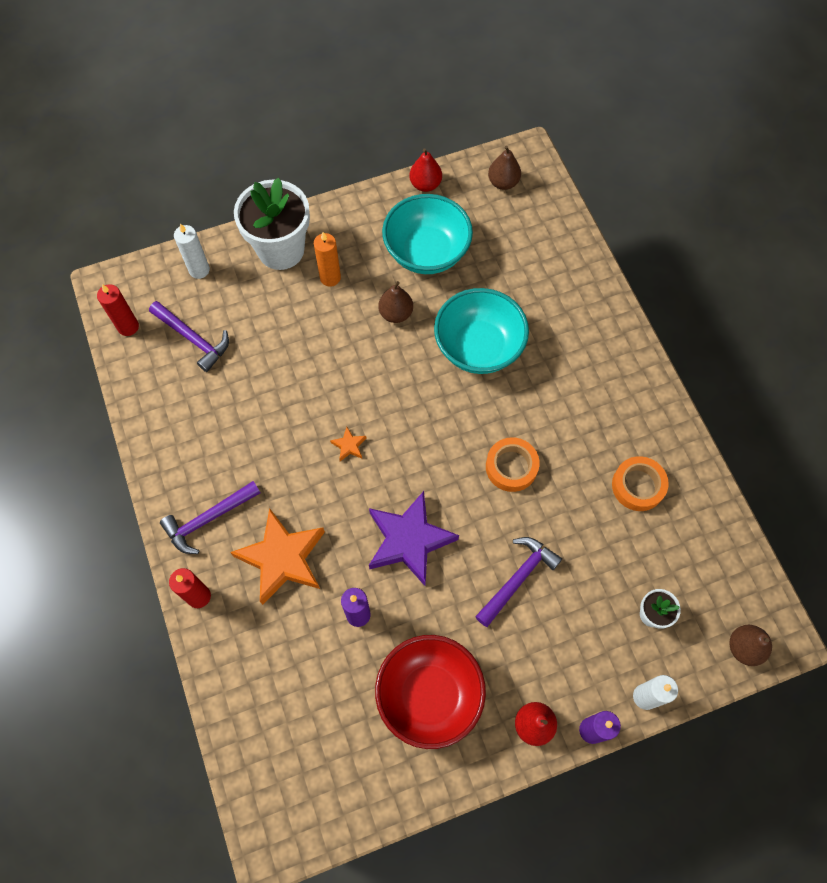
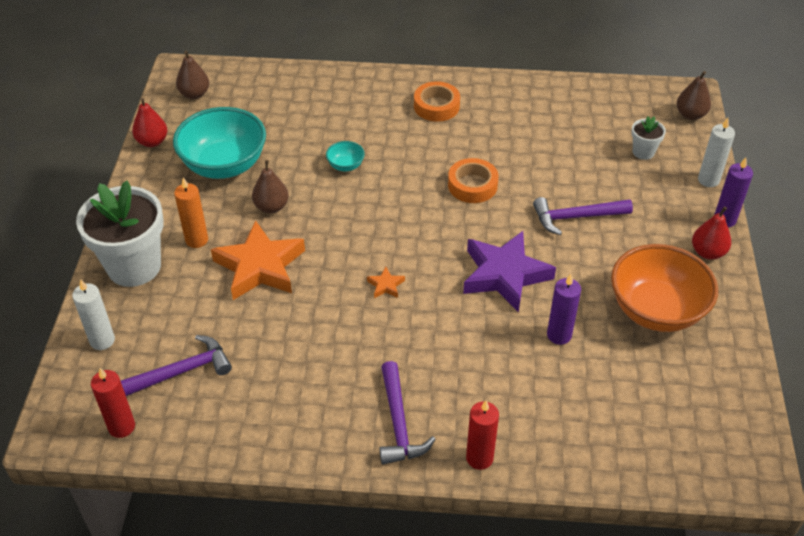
camera: 65 degrees left, 20 degrees down
orange star [230,508,325,605] -> orange star moved to [211,220,305,300]
red bowl [375,635,486,749] -> orange bowl [611,244,718,332]
turquoise bowl [434,288,529,374] -> turquoise bowl [326,141,365,171], size x0.43
purple hammer [475,537,562,627] -> purple hammer turned 75 degrees counterclockwise [533,197,633,235]
orange tape [612,456,669,511] -> orange tape moved to [414,81,460,122]

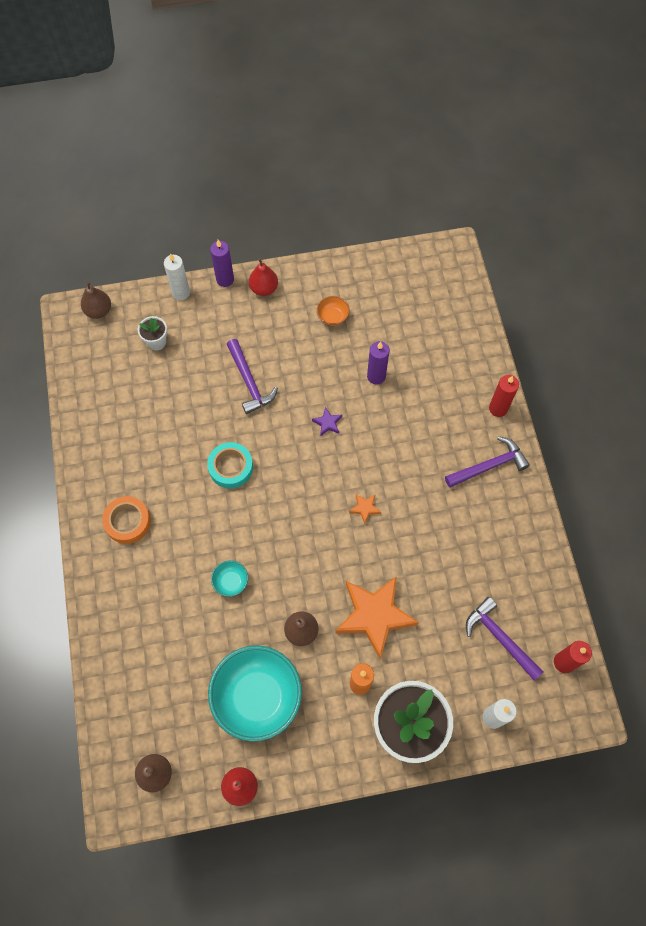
camera: 105 degrees left, 20 degrees up
orange tape [448,158,499,203] -> turquoise tape [207,442,253,488]
purple star [463,231,556,313] -> purple star [312,407,342,437], size x0.40
orange bowl [611,244,718,332] -> orange bowl [317,296,350,326], size x0.43

